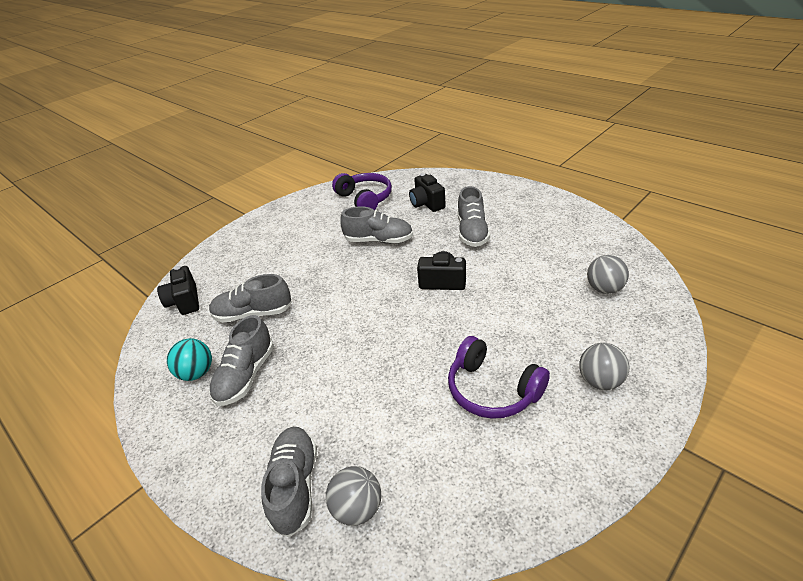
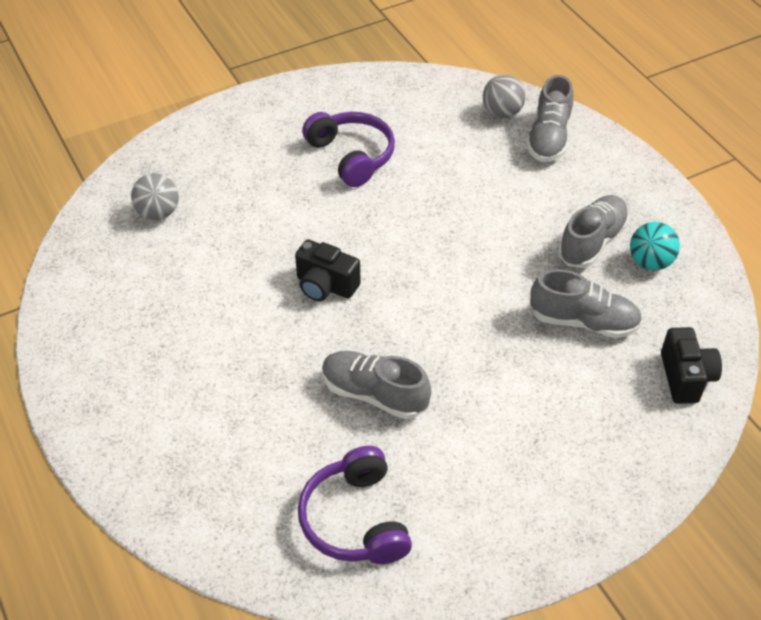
camera: 165 degrees left, 10 degrees up
black camera [409,173,446,212] -> none
grey shoe [458,186,490,247] -> none
grey ball [579,343,629,390] -> none

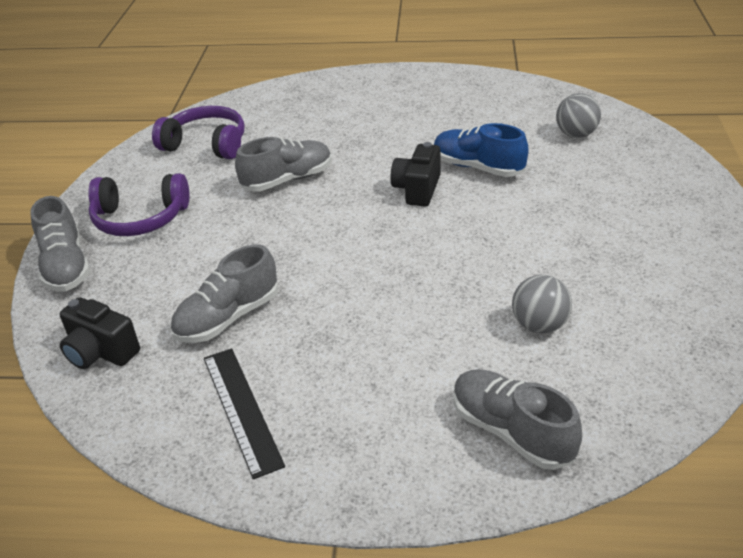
camera: 125 degrees right, 10 degrees down
black camera [295,239,361,301] -> black camera turned 45 degrees counterclockwise [390,142,440,207]
purple headphones [302,112,395,187] -> purple headphones moved to [88,173,189,236]
grey ball [483,75,526,118] -> grey ball moved to [512,275,572,334]
grey shoe [558,195,629,268] -> grey shoe moved to [30,196,90,291]
turquoise ball [630,222,680,270] -> black ruler [204,348,285,479]
none -> blue shoe [434,123,528,177]

